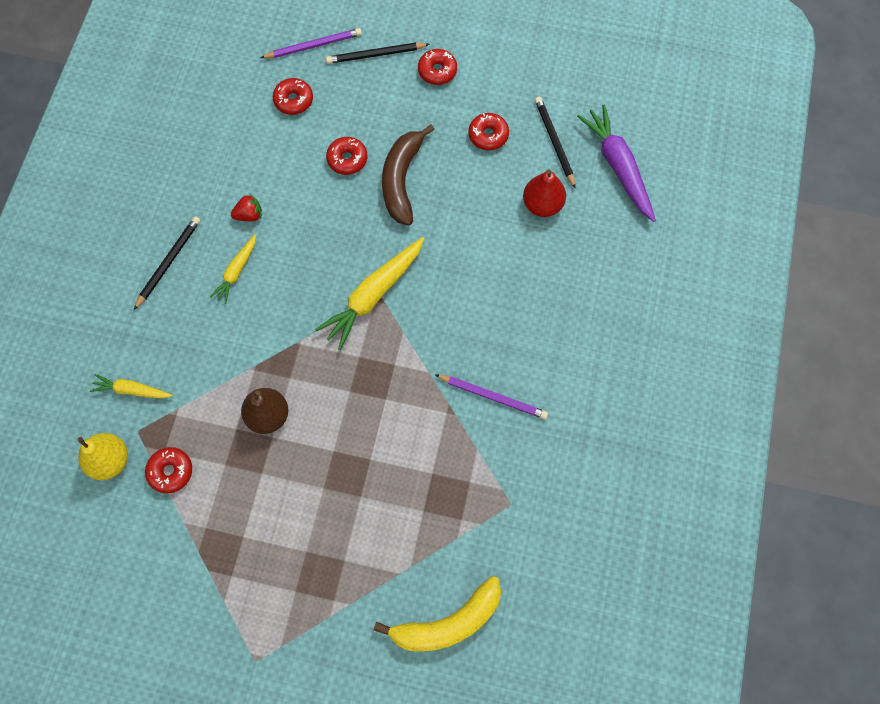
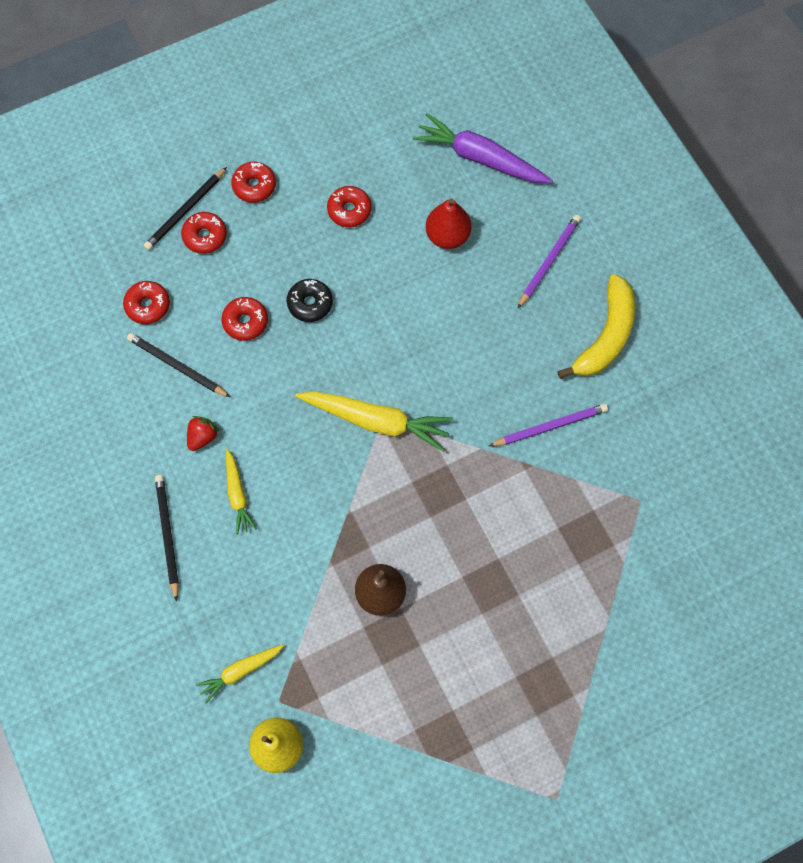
camera: 40 degrees left, 0 degrees up
red donut [145,447,192,494] -> red donut moved to [181,212,227,254]
purple pencil [261,28,362,58] -> purple pencil moved to [518,215,581,308]
yellow carrot [315,237,424,350] -> yellow carrot turned 75 degrees counterclockwise [295,392,453,451]
yellow banana [374,576,501,652] -> yellow banana moved to [557,274,635,379]
brown banana [382,125,435,225] -> black donut [287,279,333,322]
black pencil [535,97,576,189] -> black pencil moved to [127,333,230,397]

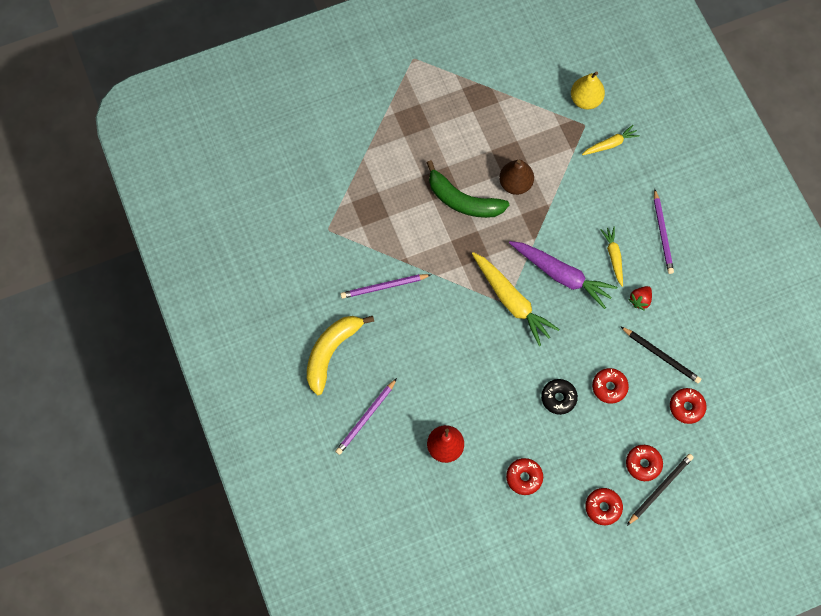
camera: 175 degrees left, 0 degrees up
black pencil [155,475,179,602] -> purple pencil [654,189,674,274]
yellow carrot [295,392,453,451] -> yellow carrot turned 150 degrees counterclockwise [472,252,560,346]
purple carrot [413,113,553,183] -> purple carrot moved to [509,241,617,309]
none -> green banana [427,160,509,218]

